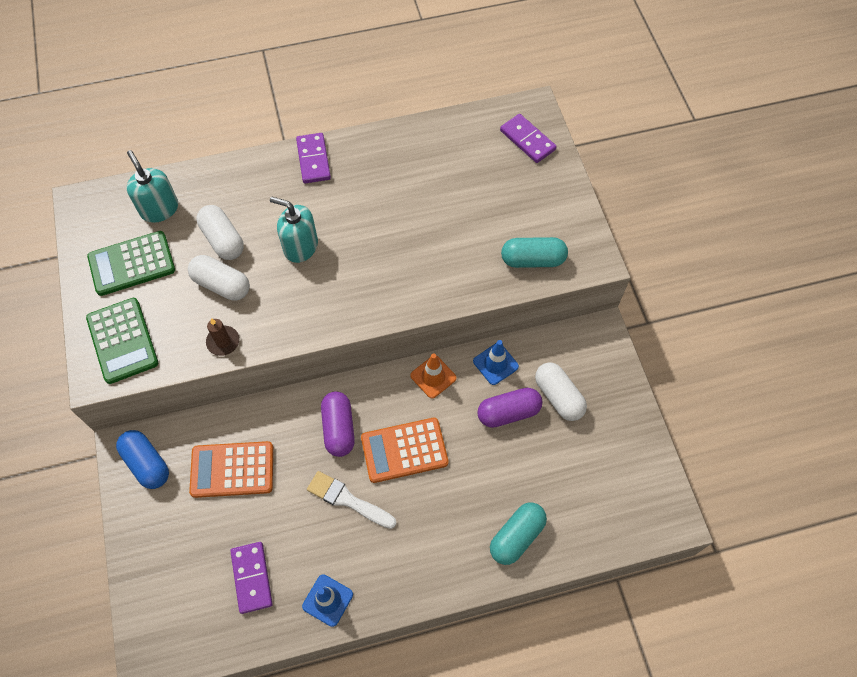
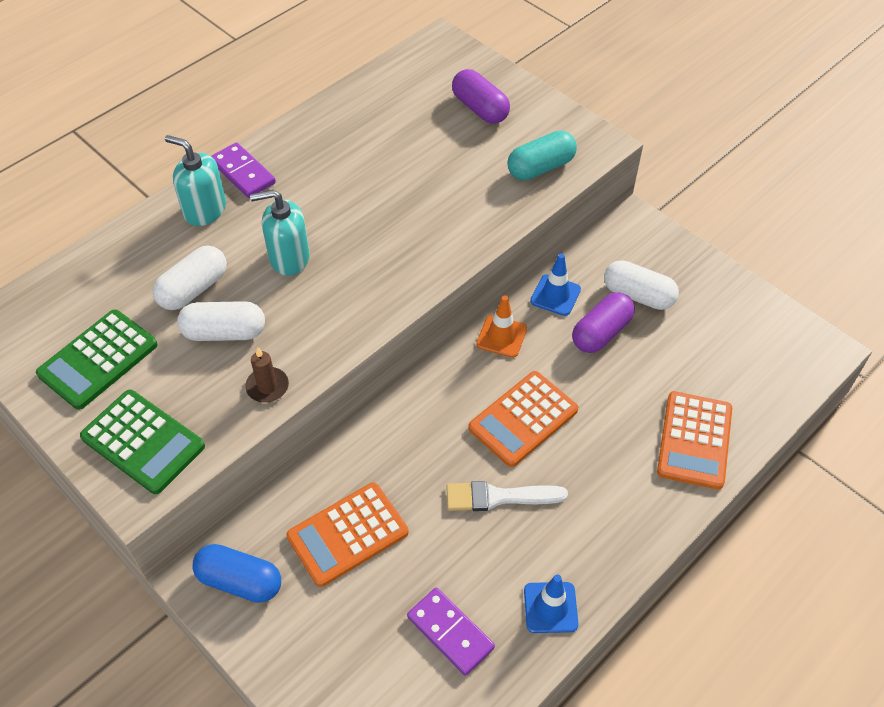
camera: 30 degrees left, 10 degrees down
turquoise soap dispenser [127,150,178,223] -> turquoise soap dispenser moved to [165,135,226,226]
white capsule [197,205,244,260] -> white capsule turned 75 degrees counterclockwise [152,246,227,310]
purple capsule [321,391,355,457] -> purple capsule moved to [452,69,510,124]
turquoise capsule [490,503,547,565] -> orange calculator [657,391,732,490]
purple domino [500,114,557,163] -> none

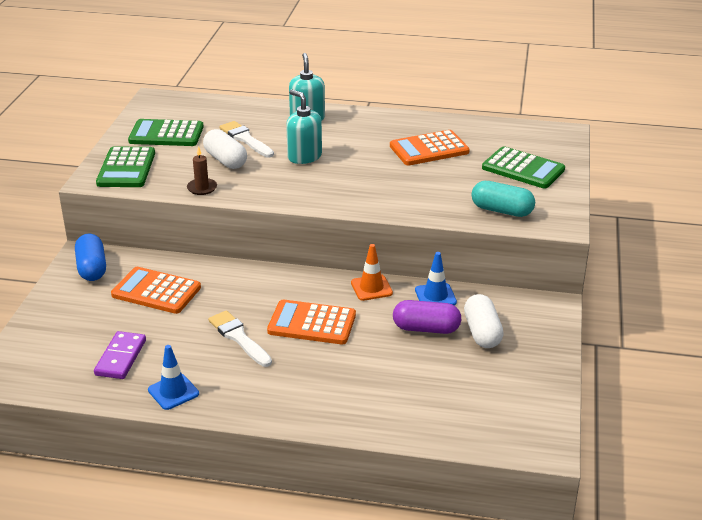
camera: 55 degrees right, 20 degrees down
white capsule [152,246,227,310] -> white brush [220,121,274,157]
purple domino [211,142,276,198] -> none
purple capsule [452,69,510,124] -> green calculator [482,146,565,189]
orange calculator [657,391,732,490] -> orange calculator moved to [390,130,470,165]

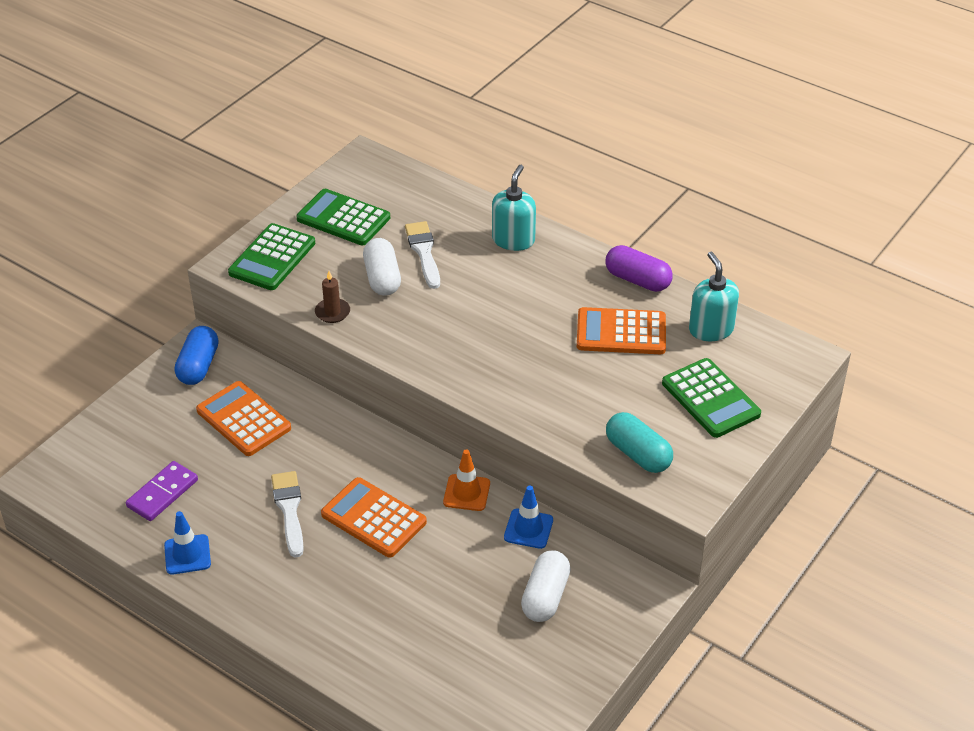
camera: 25 degrees right, 10 degrees up
turquoise soap dispenser [286,90,322,164] -> turquoise soap dispenser moved to [689,252,739,341]
purple capsule [393,300,461,334] -> purple capsule moved to [605,245,673,292]

